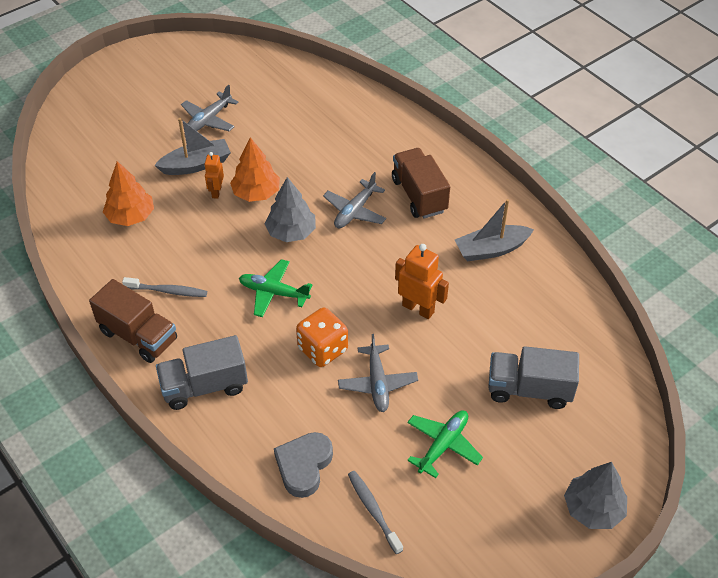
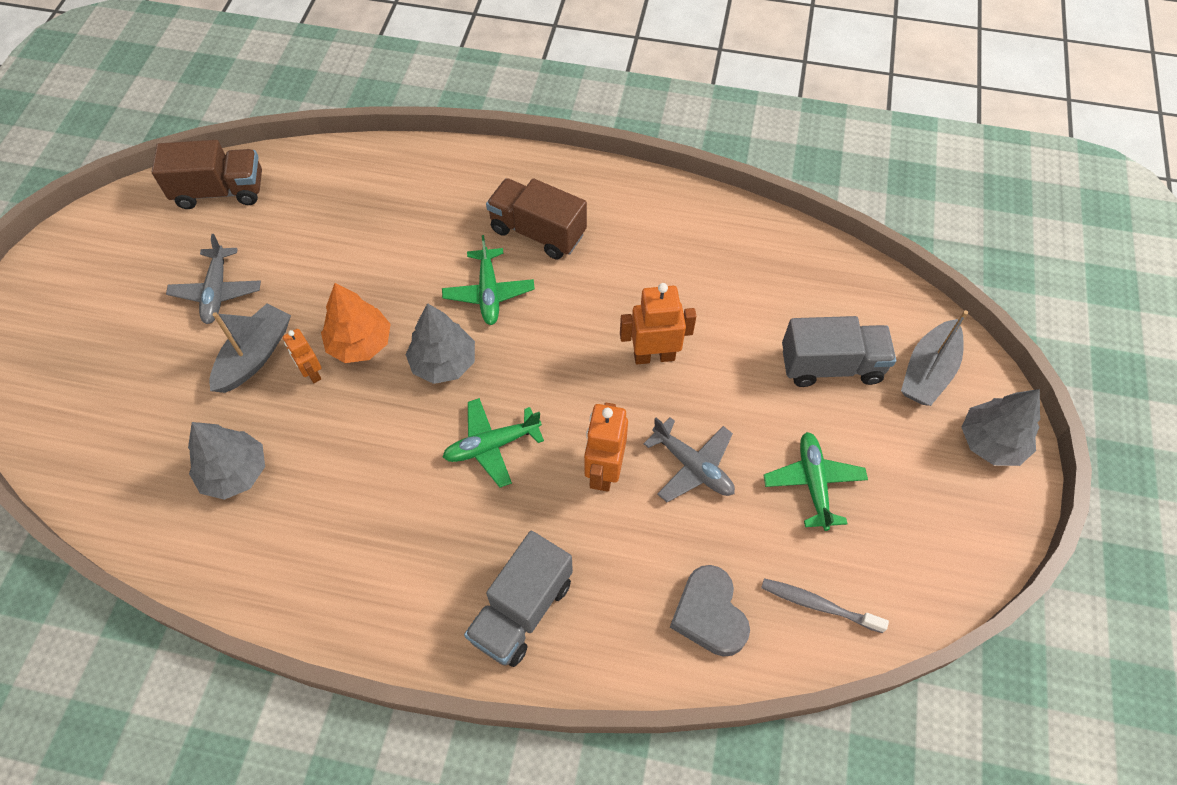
camera: 40 degrees left, 10 degrees up
brown truck [89,279,177,363] -> brown truck moved to [152,140,262,209]
orange tree [103,161,154,226] -> grey tree [188,422,265,500]
grey toothbrush [122,277,207,297] -> none
orange dice [296,308,348,367] -> orange robot [584,403,628,492]
grey plane [323,172,386,228] -> green plane [442,235,535,325]
grey boat [455,199,534,261] -> grey boat moved to [901,310,968,406]
grey truck [488,346,579,409] -> grey truck turned 150 degrees counterclockwise [782,316,896,387]

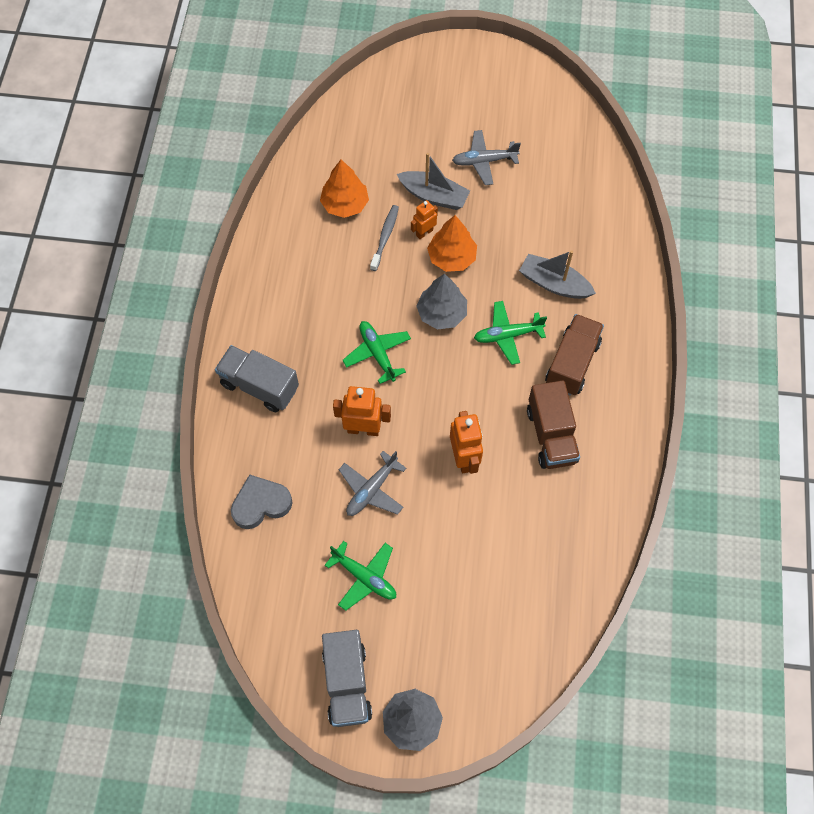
camera: 85 degrees right, 5 degrees up
brown truck [152,140,262,209] -> brown truck moved to [527,380,580,469]
grey tree [188,422,265,500] -> orange tree [320,160,369,218]
grey toothbrush [761,578,889,633] -> grey toothbrush moved to [370,205,399,271]
green plane [763,432,868,531] -> green plane turned 45 degrees clockwise [325,541,396,611]
grey truck [782,316,896,387] -> grey truck moved to [322,630,372,727]
grey boat [901,310,968,406] -> grey boat moved to [519,250,596,299]

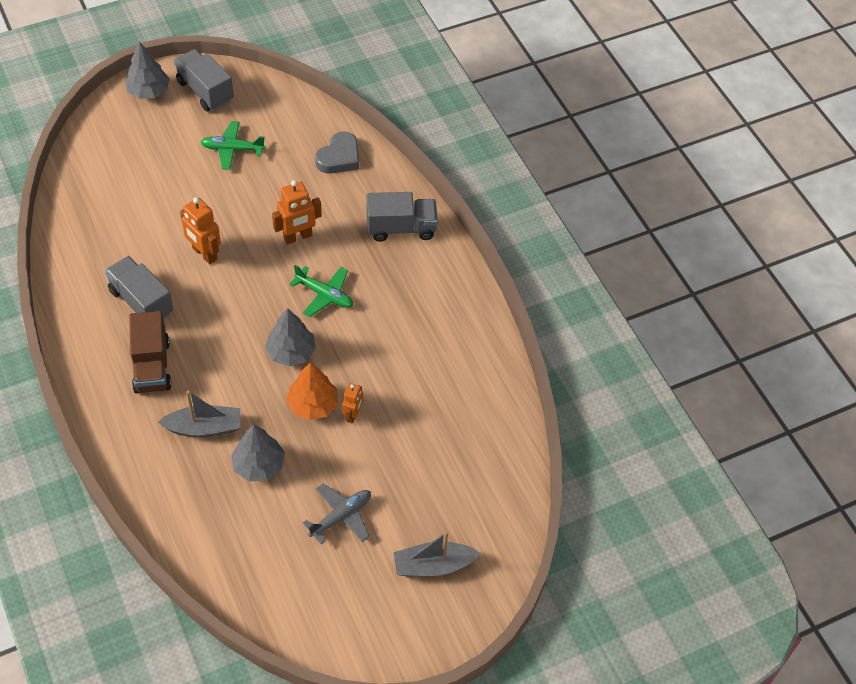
camera: 145 degrees right, 10 degrees down
orange tree [320,160,369,218] -> none
grey plane [339,451,406,516] -> none
grey toothbrush [370,205,399,271] -> none
grey boat [397,153,470,210] -> grey boat moved to [394,531,480,576]
green plane [474,301,547,365] -> none
brown truck [527,380,580,469] -> grey truck [105,256,173,320]
none -> grey tree [231,424,285,481]

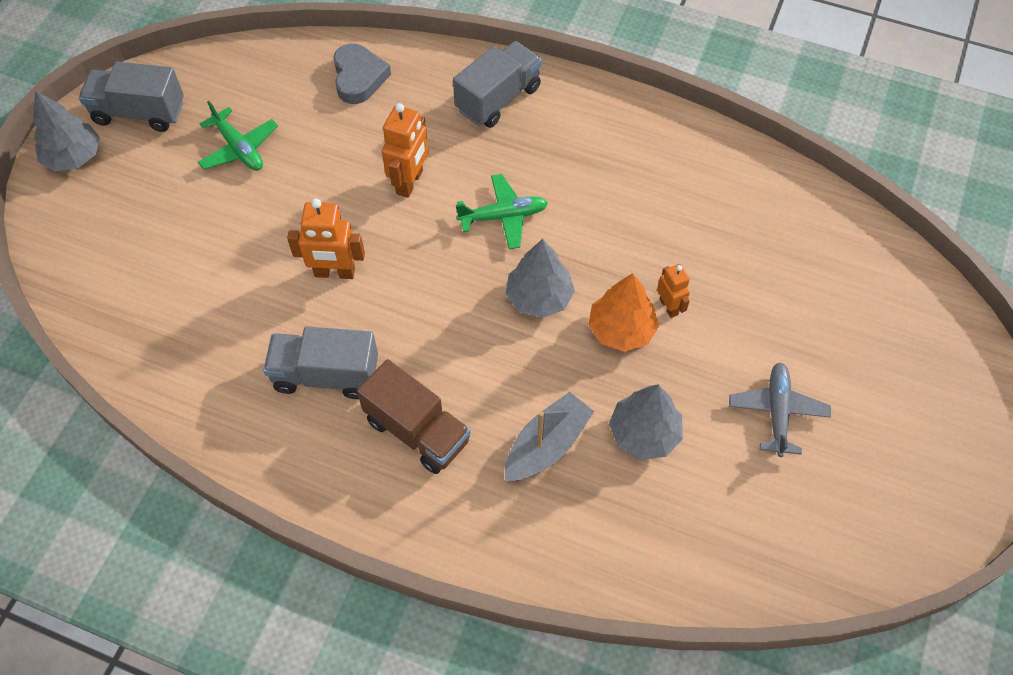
camera: 40 degrees left, 5 degrees up
green plane [201,121,266,170] -> green plane turned 90 degrees counterclockwise [198,101,278,171]
grey boat [394,531,480,576] -> none

